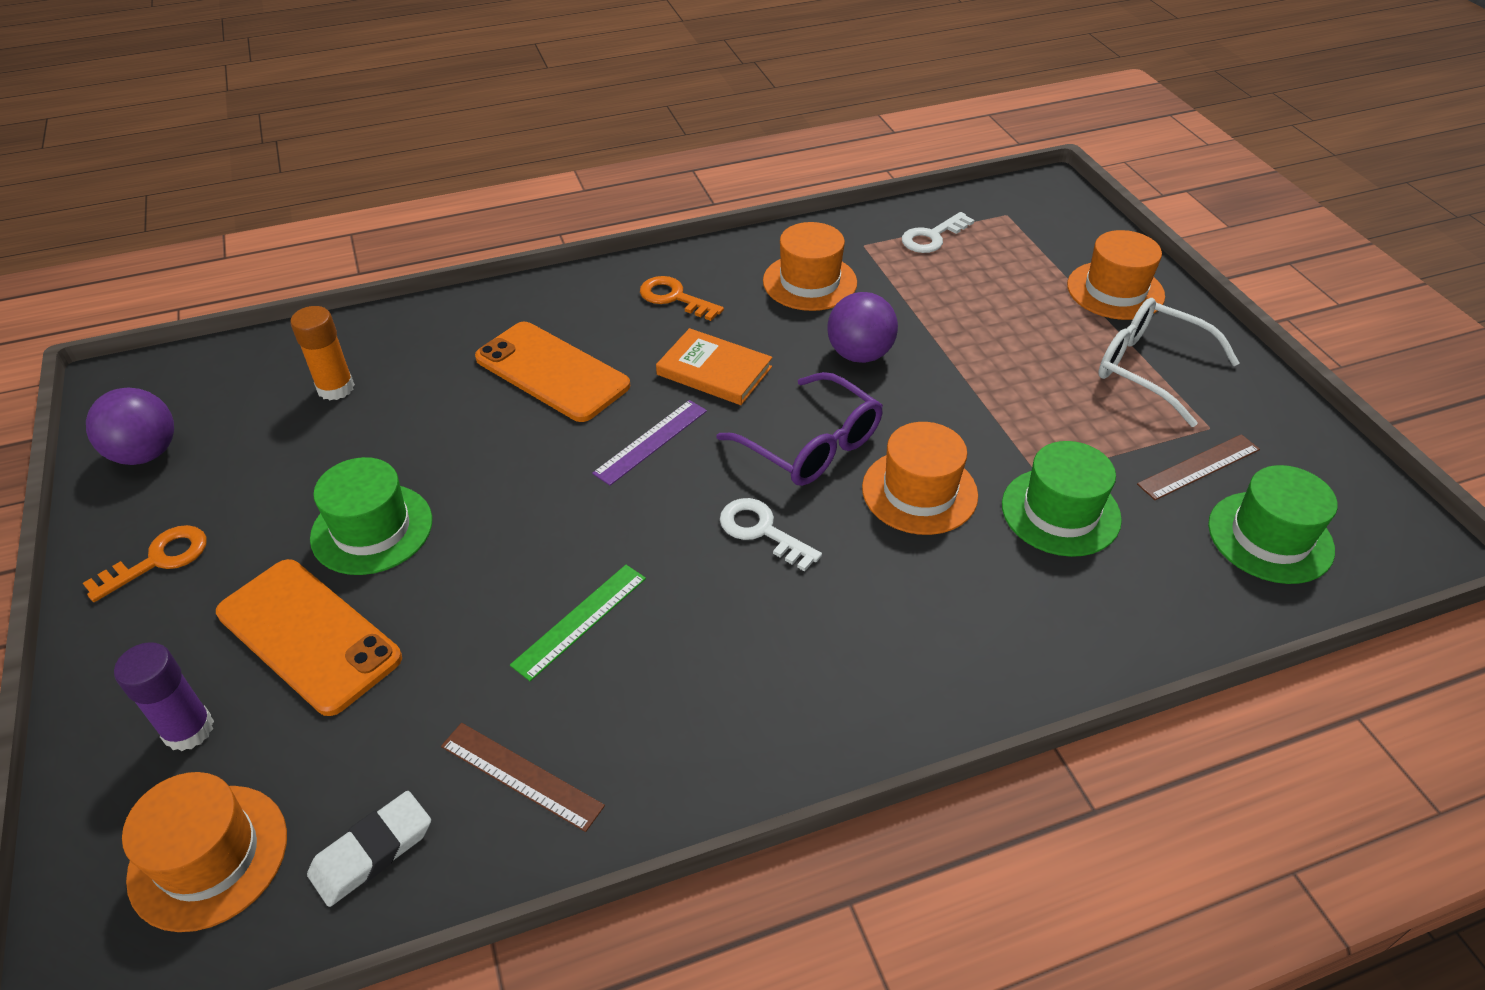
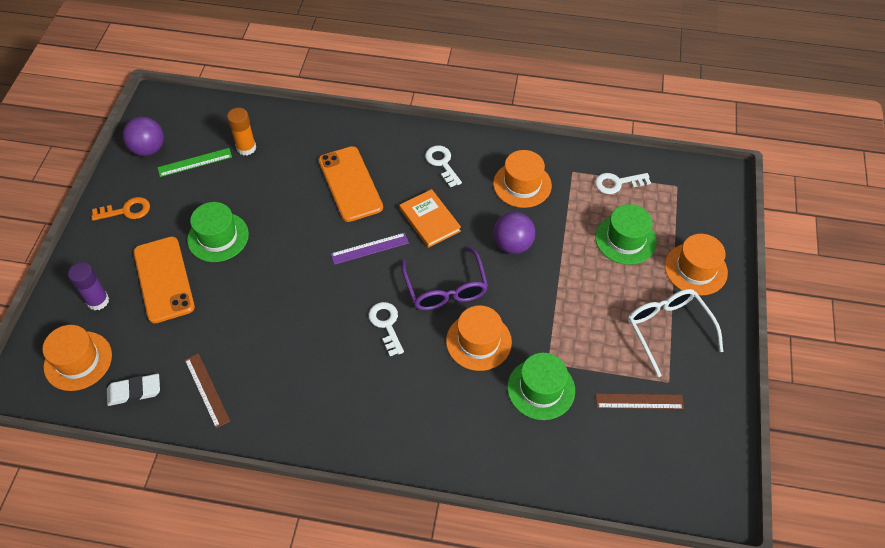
camera: 30 degrees right, 10 degrees up
green ruler [510,565,646,681] -> green ruler moved to [158,148,232,177]
orange key [640,276,724,321] -> white key [425,146,462,187]
green hat [1208,465,1338,584] -> green hat moved to [595,204,657,265]

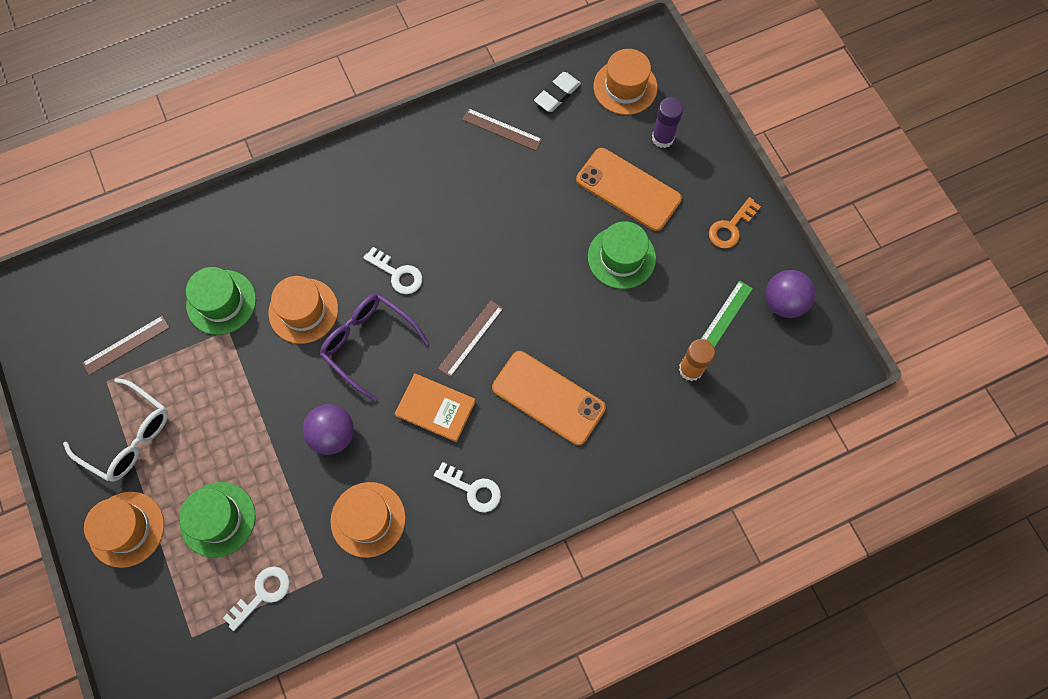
camera: 145 degrees right, 15 degrees up
purple ruler [331,233,409,265] -> brown ruler [438,300,503,377]

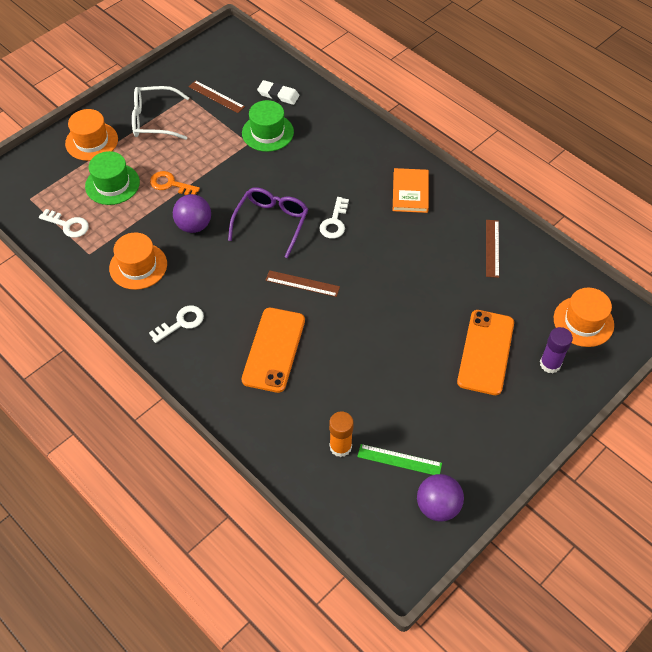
camera: 70 degrees right, 15 degrees down
white glasses [63,378,168,481] -> white glasses turned 75 degrees clockwise [132,86,189,140]
orange hat [268,276,338,344] -> none
orange book [395,373,476,442] -> orange book moved to [393,168,429,213]
white key [434,462,501,512] -> white key turned 135 degrees counterclockwise [149,306,204,343]
white eraser [534,72,581,112] -> white eraser moved to [257,80,300,105]
green hat [588,221,656,289] -> none
orange key [709,197,761,249] -> orange key moved to [150,171,200,195]

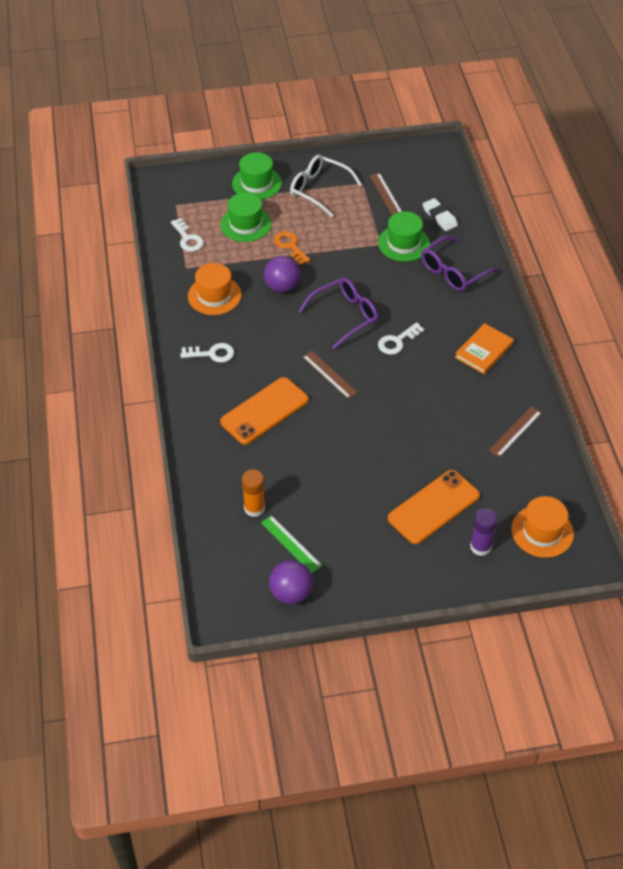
camera: 35 degrees right, 5 degrees down
orange hat [65,109,118,161] -> green hat [232,152,282,200]
none -> purple glasses [421,236,499,291]

